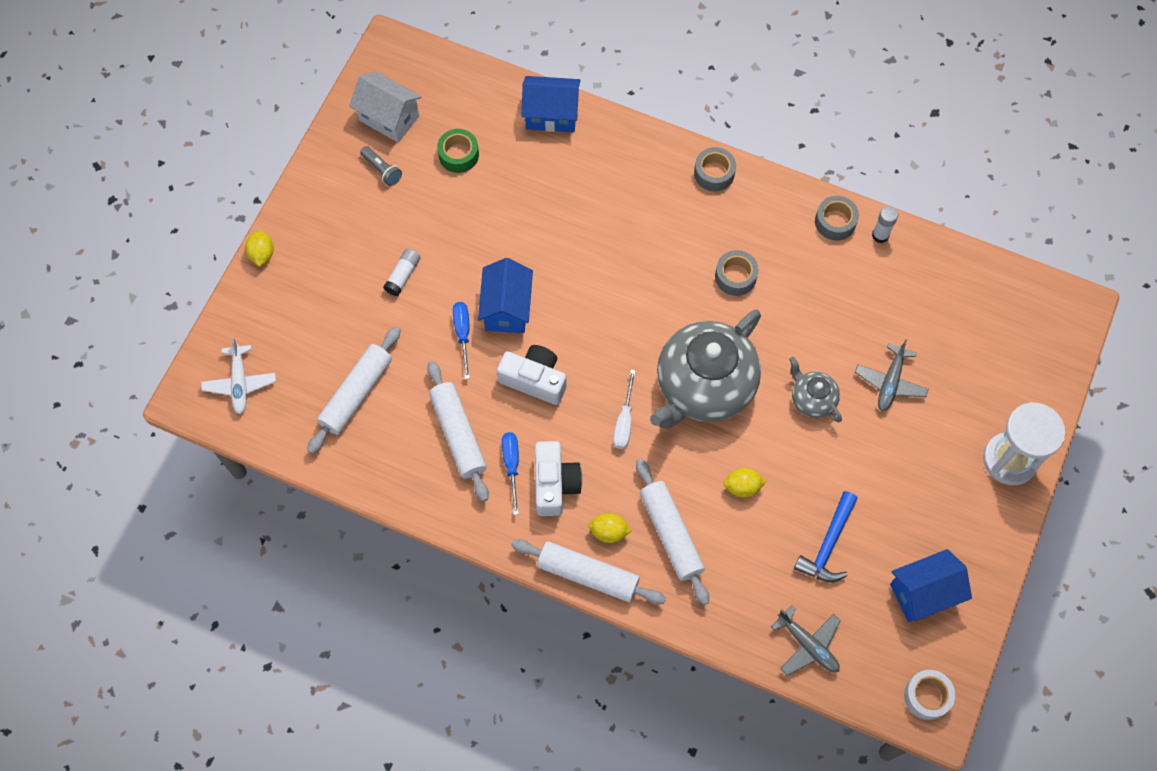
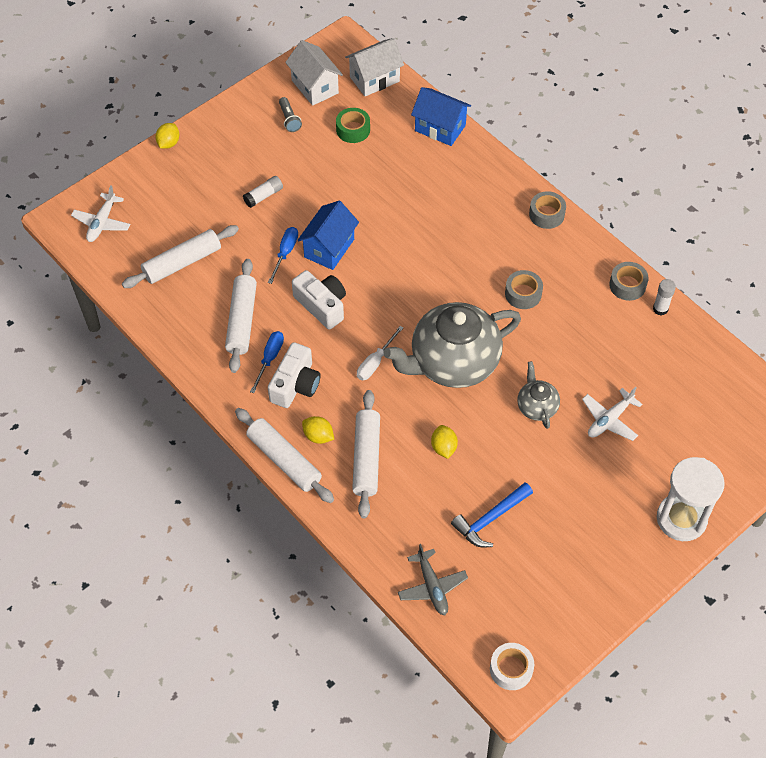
camera: 25 degrees right, 10 degrees down
yellow lemon [724,468,766,497] -> yellow lemon turned 60 degrees clockwise [431,425,458,459]
grey plane [855,339,929,411] -> white plane [582,387,642,441]
blue house [890,549,972,622] -> none
none -> white house [345,38,404,96]

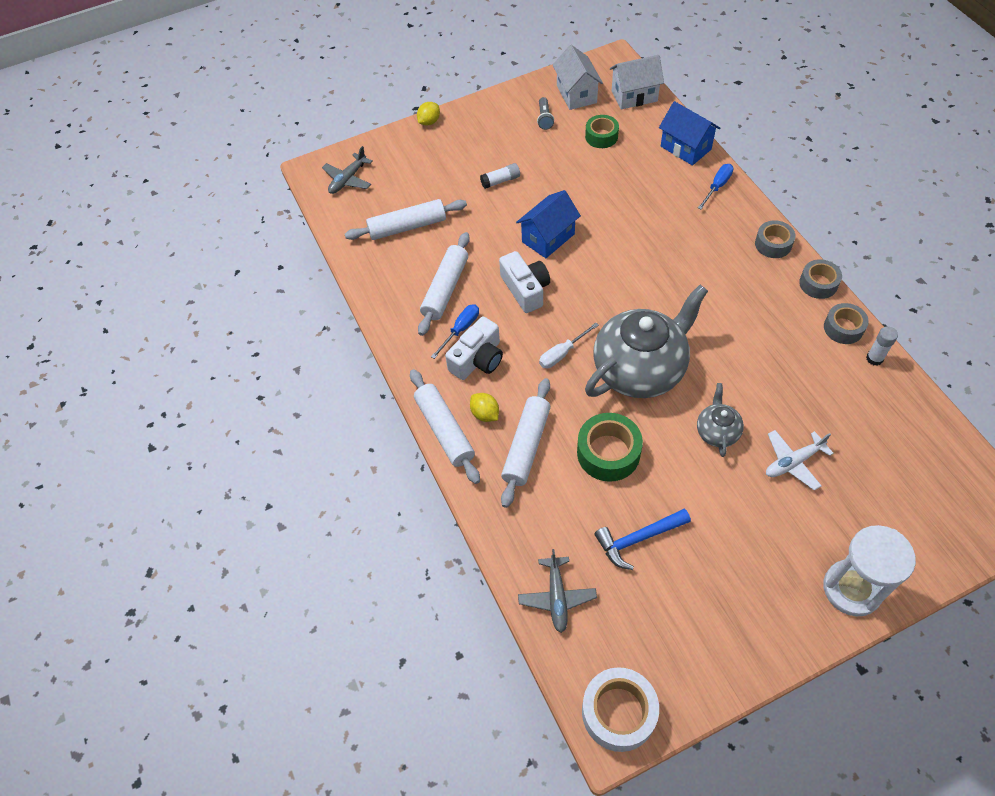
camera: 20 degrees right, 0 degrees up
white plane [71,186,131,242] -> grey plane [322,146,373,194]
blue screwdriver [268,227,298,284] -> blue screwdriver moved to [698,164,734,209]
grey teapot [384,302,521,388] -> grey teapot turned 150 degrees clockwise [585,285,708,398]
yellow lemon [431,425,458,459] -> green tape [577,413,643,482]
white tape [490,643,534,690] -> white tape [582,667,659,752], size x1.52
grey tape [505,270,543,309] -> grey tape moved to [799,259,842,299]

